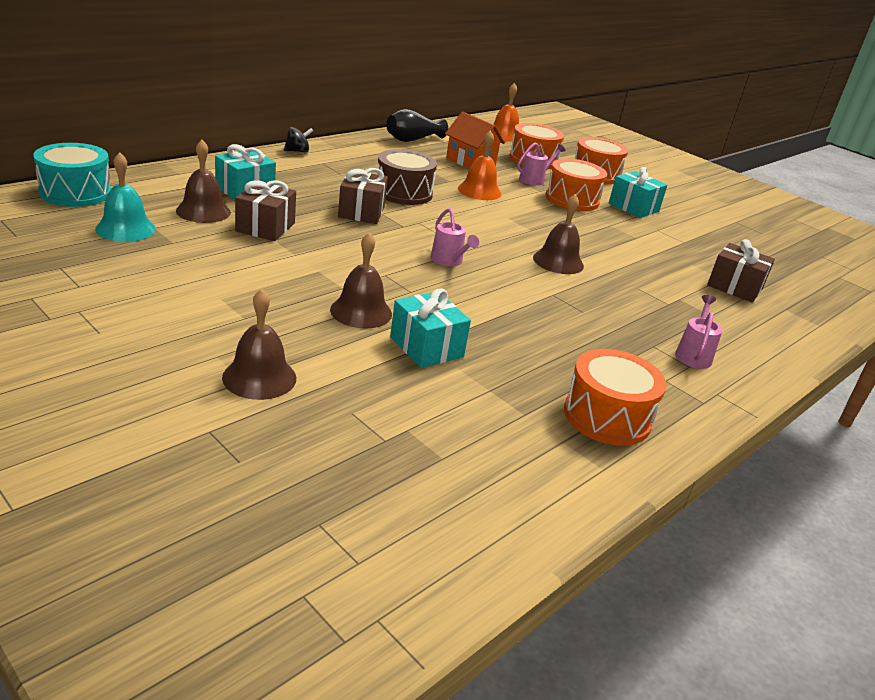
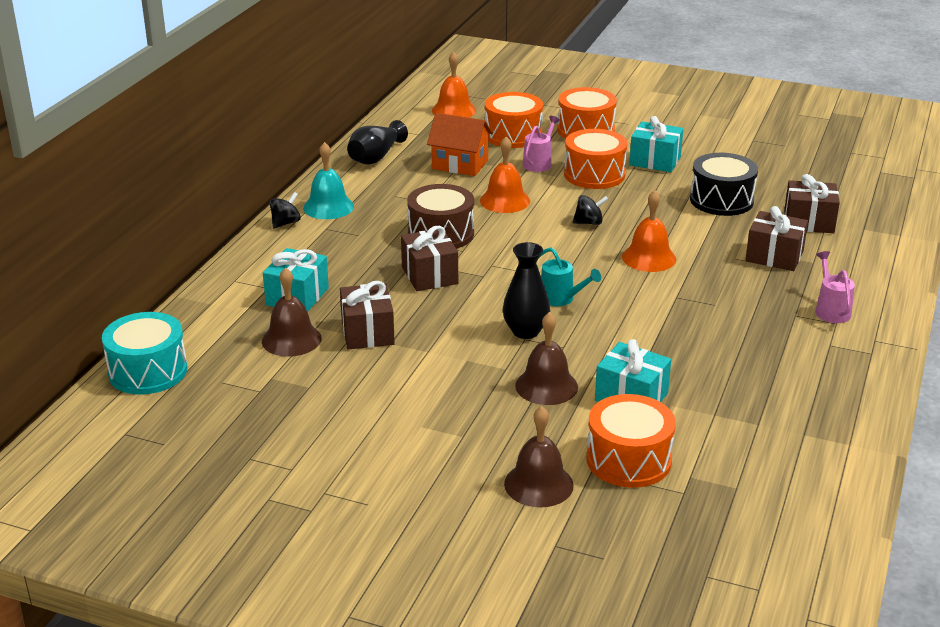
camera: 20 degrees left, 0 degrees up
turquoise bell [95,152,156,242] -> turquoise bell moved to [303,142,354,219]
pink watering can [430,208,479,266] -> turquoise watering can [538,247,601,306]
brown bell [533,194,584,274] -> orange bell [622,190,676,272]
orange drum [564,349,667,446] -> orange drum moved to [586,394,676,488]
none -> black vase [503,242,550,339]
none -> black spinning top [573,195,608,225]
none -> black drum [690,153,758,216]
none -> brown gift [745,206,808,271]

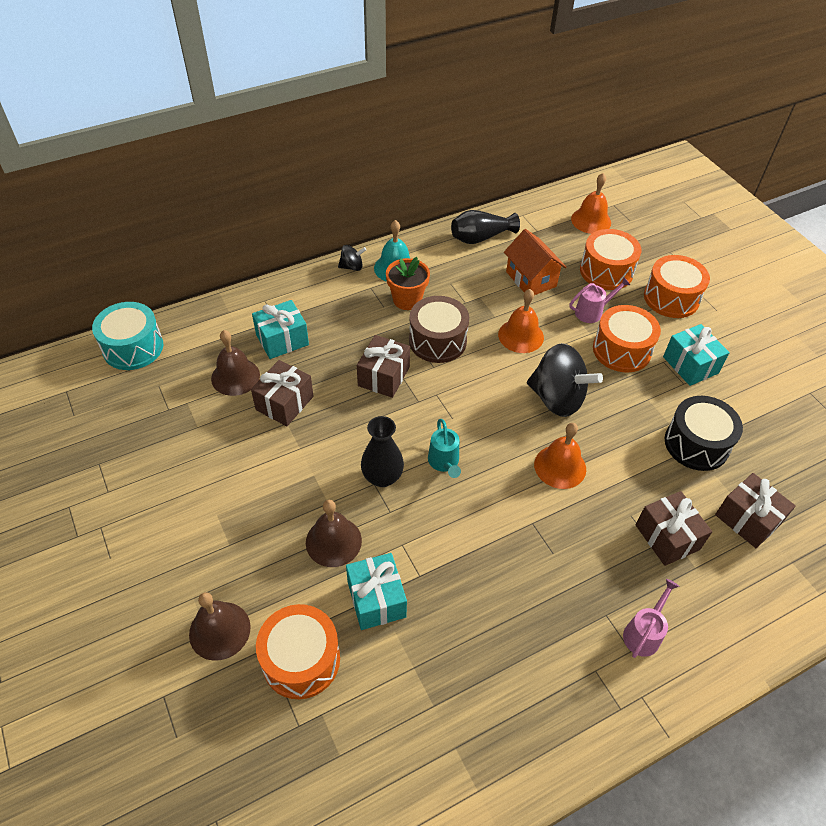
camera: 40 degrees right, 20 degrees up
black spinning top [573,195,608,225] -> black spinning top [527,343,603,417], size x2.15
none -> orange flower pot [386,257,430,310]

